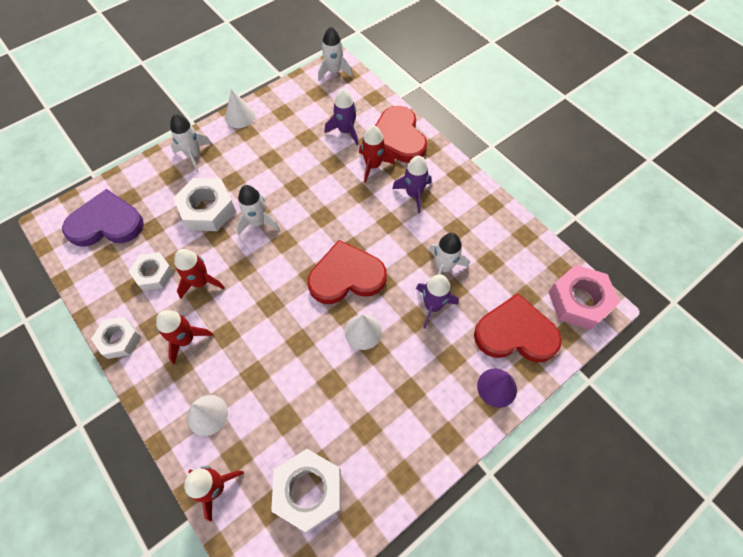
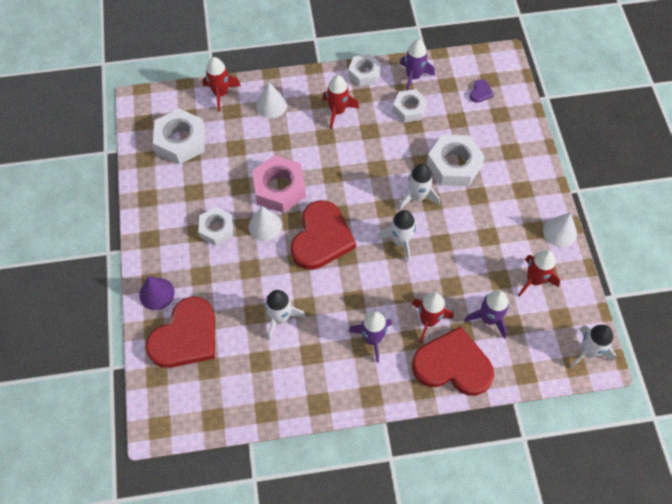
camera: 120 degrees right, 0 degrees up
purple heart [62,189,144,247] -> purple heart [470,79,494,103], size x0.40
white rocket [170,114,211,172] -> white rocket moved to [377,210,417,262]
red rocket [174,249,225,299] -> red rocket moved to [518,250,560,297]
purple rocket [416,274,459,329] -> purple rocket moved to [400,40,435,90]
pink nut [548,265,620,330] -> pink nut moved to [252,155,306,213]
none -> white nut [198,207,233,246]

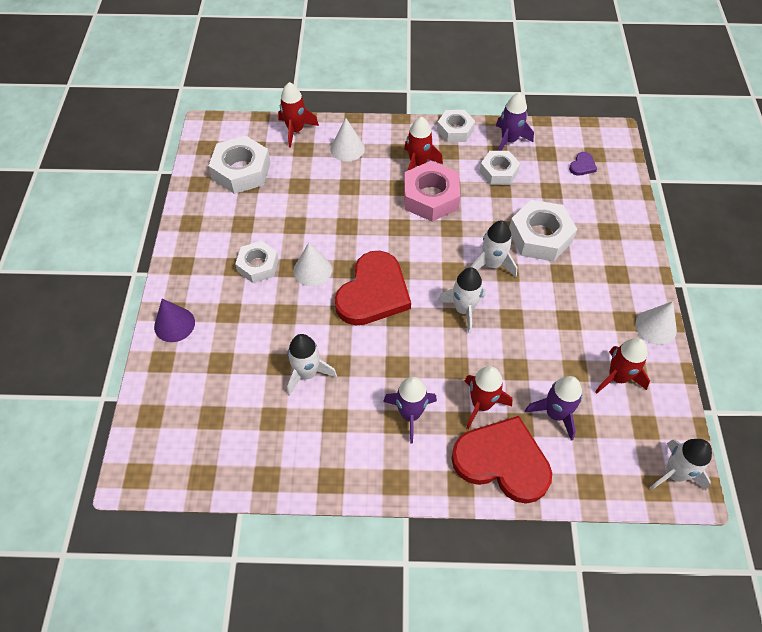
camera: 10 degrees right, 5 degrees down
red heart [145,296,215,368] -> none
pink nut [252,155,306,213] -> pink nut moved to [404,161,461,222]

